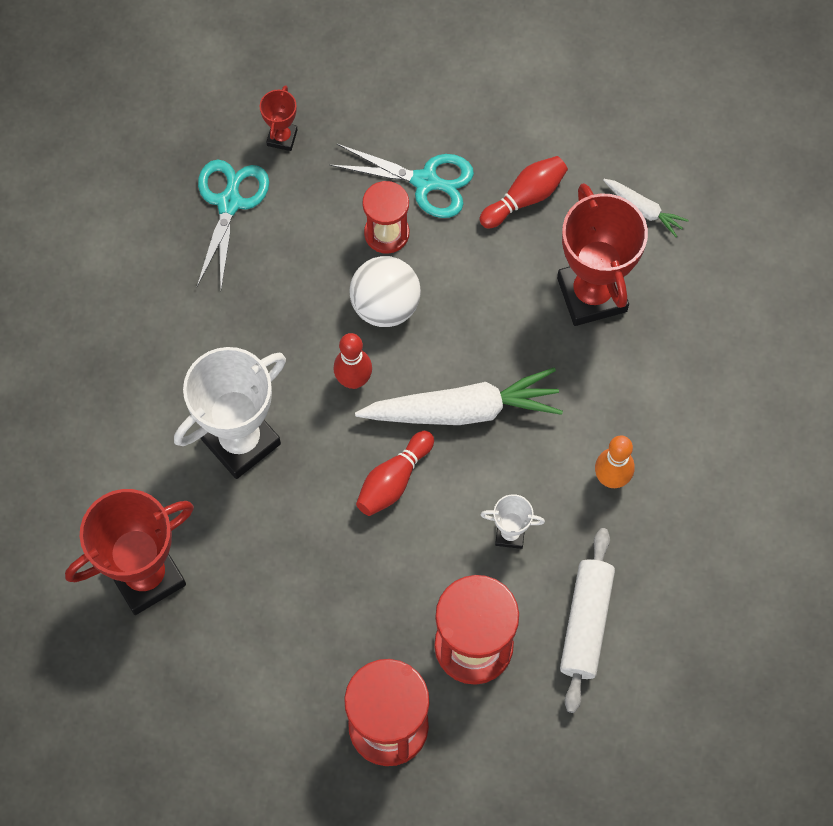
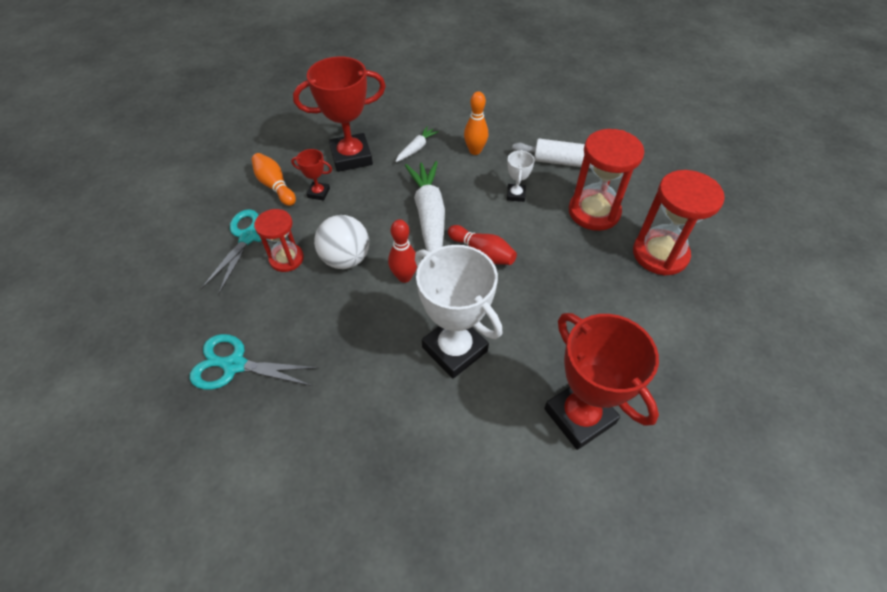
camera: 90 degrees left, 15 degrees down
red trophy [260,85,298,151] -> red trophy moved to [291,149,332,201]
red bowling pin [480,156,568,229] -> orange bowling pin [252,153,296,206]
white carrot [603,179,689,237] -> white carrot moved to [395,126,439,162]

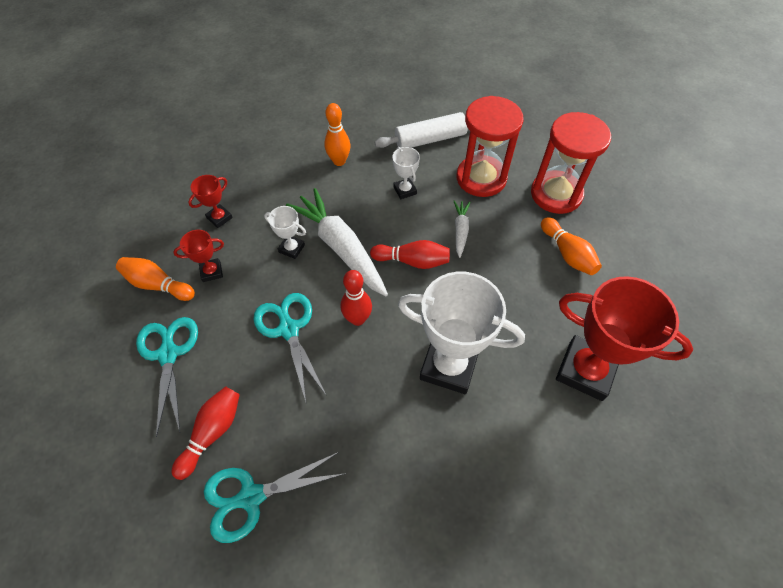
camera: 30 degrees left, 5 degrees up
red hourglass [254,209,304,272] -> none
red trophy [293,56,386,172] -> red trophy [188,175,233,228], size x0.46
white ball [314,215,369,269] -> turquoise scissors [253,293,326,402]
white carrot [395,126,439,162] -> white carrot moved to [454,200,470,258]
none -> red bowling pin [172,386,240,480]
none -> white trophy [264,206,306,259]
none -> orange bowling pin [541,217,602,275]

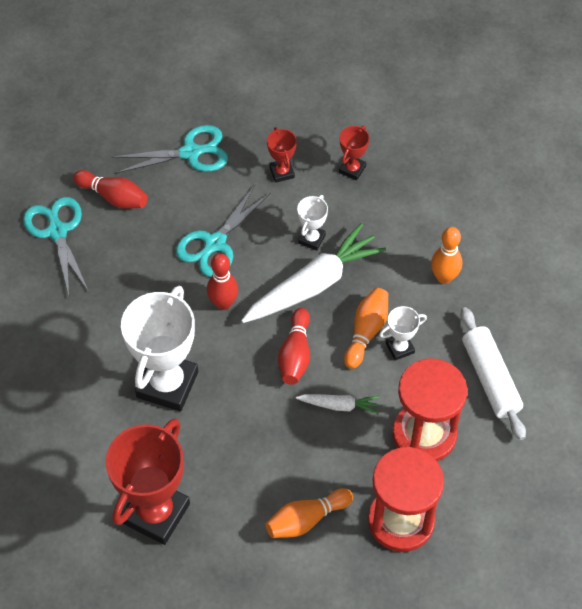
camera: 90 degrees right, 0 degrees up
orange bowling pin [116,257,195,301] -> orange bowling pin moved to [344,288,388,369]
red trophy [188,175,233,228] -> red trophy turned 75 degrees clockwise [339,126,370,181]
turquoise scissors [253,293,326,402] -> turquoise scissors turned 150 degrees clockwise [176,185,270,277]

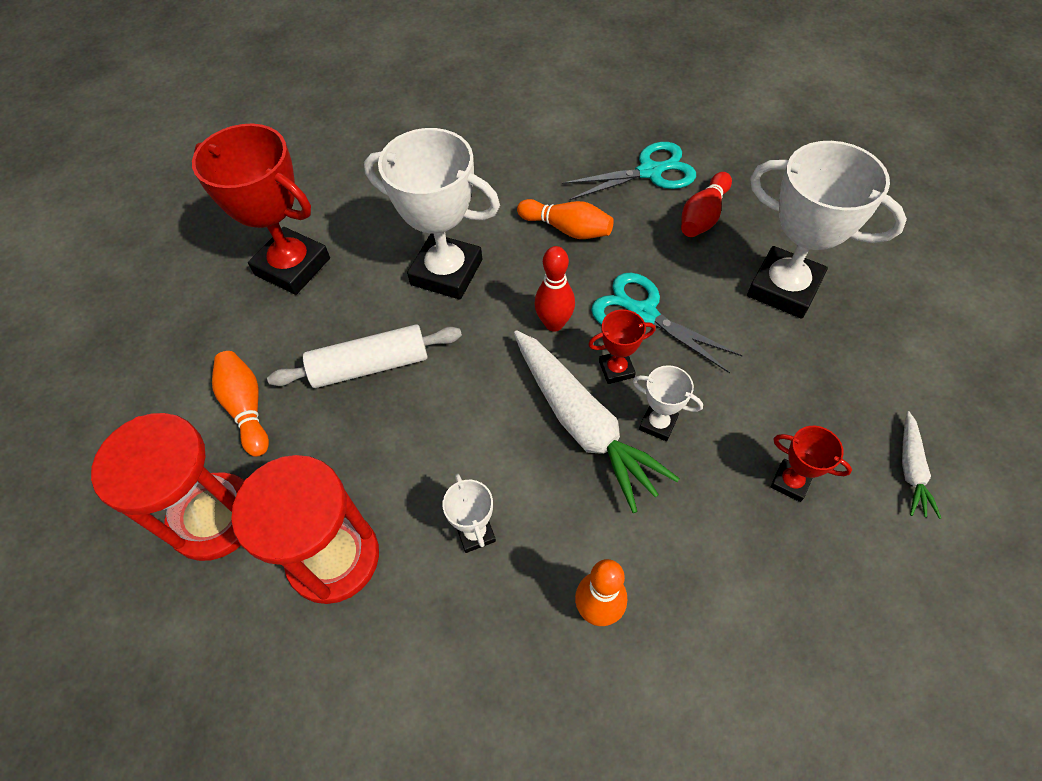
camera: 95 degrees right, 0 degrees up
turquoise scissors [112,125,228,174] -> white trophy [747,141,907,319]
red trophy [267,127,297,183] -> red trophy moved to [588,309,656,384]
red bowling pin [278,308,310,385] -> none
white carrot [296,394,380,414] -> white carrot moved to [902,411,941,519]
orange bowling pin [344,288,388,369] -> orange bowling pin moved to [517,199,614,239]
white rolling pin [460,307,526,440] -> white rolling pin moved to [267,325,462,388]

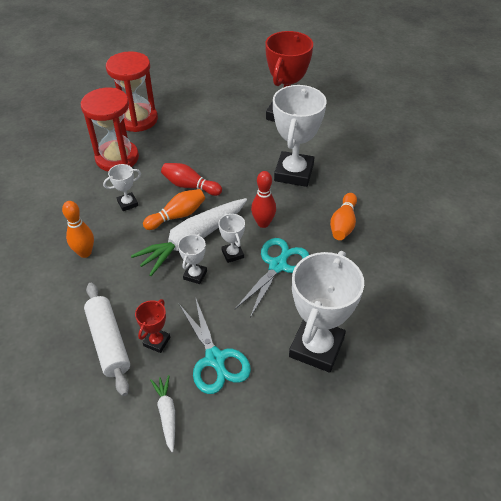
camera: 80 degrees right, 10 degrees down
orange bowling pin [212,351,269,457] -> orange bowling pin moved to [143,189,205,230]
white rolling pin [267,325,462,388] -> white rolling pin moved to [84,283,130,396]
turquoise scissors [562,142,696,200] -> turquoise scissors moved to [179,297,251,394]
red trophy [588,309,656,384] -> white trophy [218,213,245,263]
red bowling pin [681,172,732,237] -> red bowling pin moved to [161,163,222,196]
white carrot [902,411,941,519] -> white carrot turned 75 degrees clockwise [150,375,175,453]

